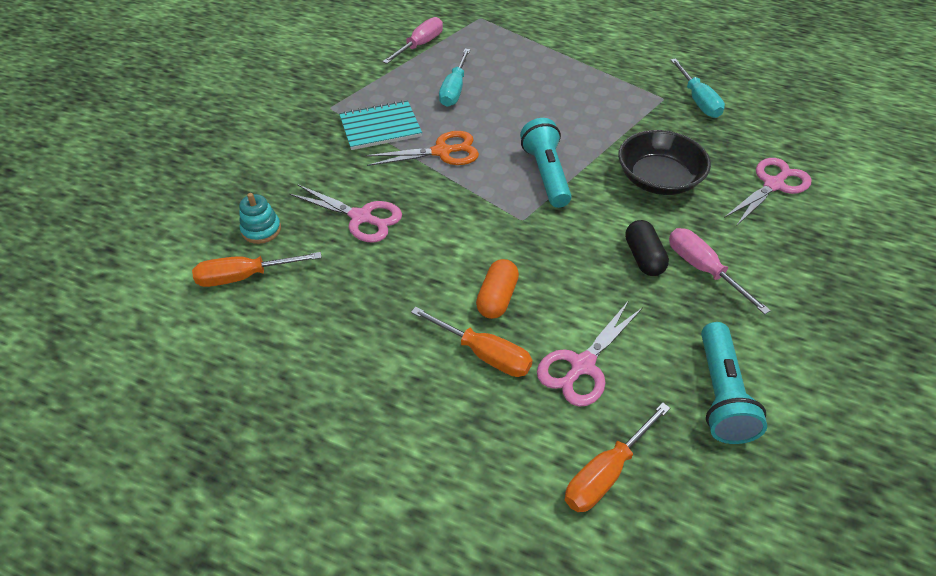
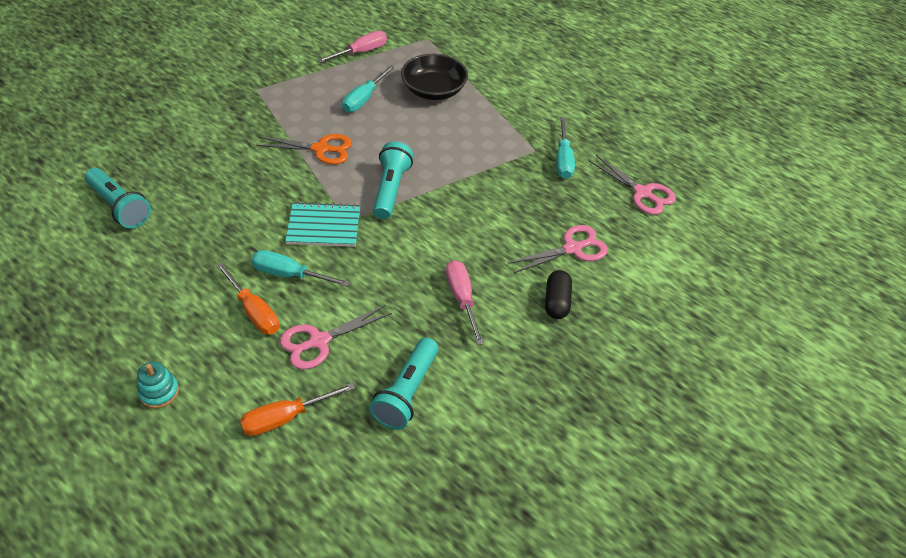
camera: 15 degrees right, 0 degrees up
orange screwdriver [192,252,322,287] -> turquoise flashlight [85,168,151,228]
turquoise stacking toy [239,193,281,244] -> turquoise stacking toy moved to [137,362,179,409]
pink scissors [289,184,402,242] -> pink scissors moved to [589,155,676,215]
turquoise notebook [339,100,422,150] -> turquoise notebook moved to [285,202,360,247]
orange capsule [476,259,519,319] -> turquoise screwdriver [251,250,350,287]
black bowl [618,130,711,195] -> black bowl moved to [401,54,468,100]
black capsule [625,220,669,276] -> black capsule moved to [545,270,572,319]

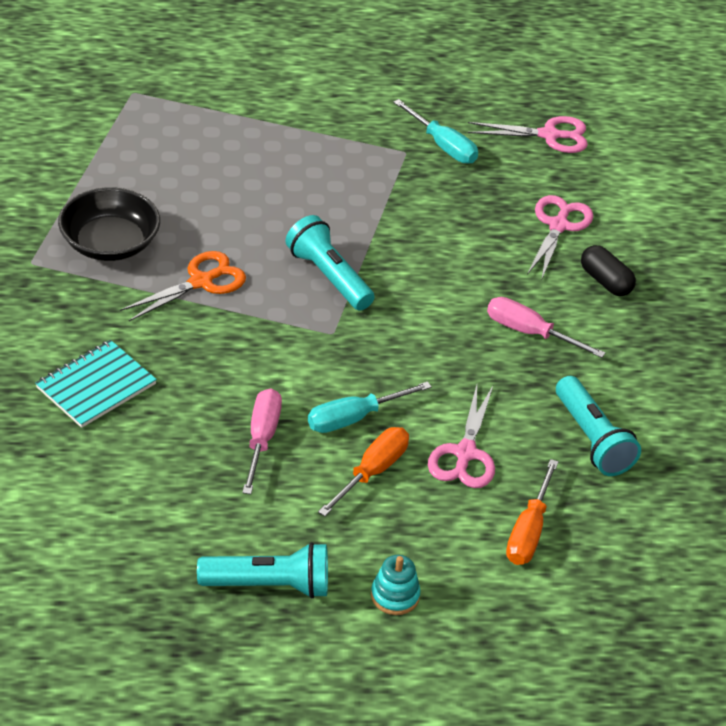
camera: 45 degrees left, 5 degrees down
turquoise flashlight [85,168,151,228] -> turquoise flashlight moved to [197,542,328,598]
orange screwdriver [216,263,279,335] -> orange screwdriver turned 60 degrees counterclockwise [318,427,409,516]
turquoise notebook [285,202,360,247] -> turquoise notebook moved to [35,340,157,428]
pink screwdriver [317,31,387,63] -> pink screwdriver moved to [242,388,282,494]
turquoise screwdriver [342,65,395,112] -> none
black bowl [401,54,468,100] -> black bowl moved to [58,187,160,261]

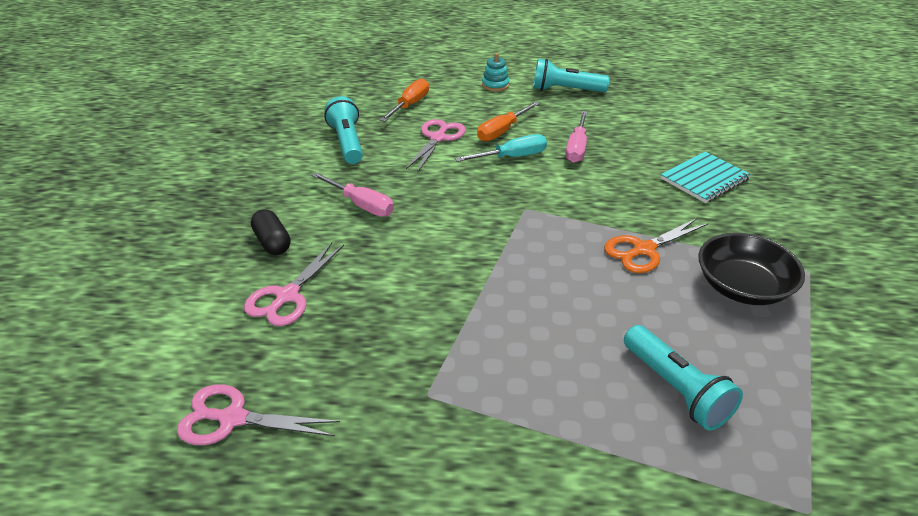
camera: 170 degrees left, 5 degrees down
turquoise flashlight [286,215,375,311] -> turquoise flashlight moved to [624,325,743,430]
turquoise screwdriver [393,99,478,164] -> none

